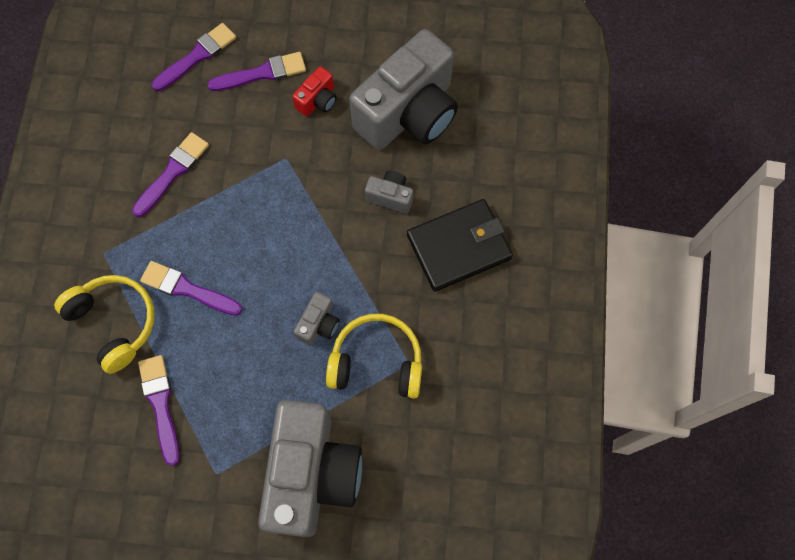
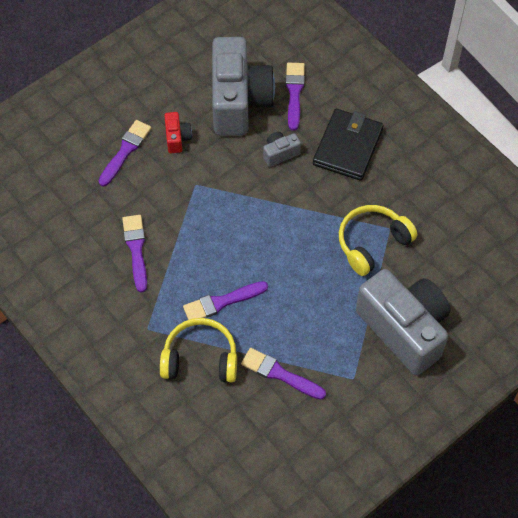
camera: 45 degrees left, 10 degrees down
purple brush [152,23,236,91] -> purple brush moved to [286,63,305,131]
grey camera [294,292,340,346] -> none

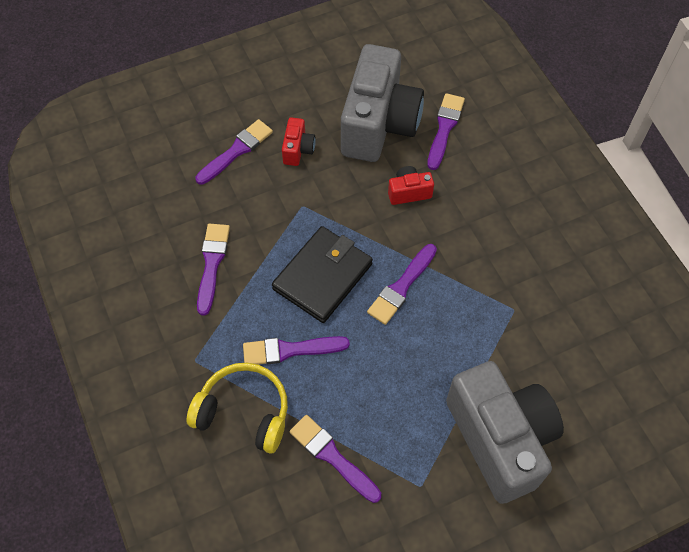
camera: 15 degrees right, 0 degrees up
grey camera [263,132,301,167] -> red camera [388,166,434,205]
black wallet [313,109,384,181] -> black wallet moved to [272,226,373,323]
yellow headphones [339,205,417,276] -> none
none -> purple brush [367,244,437,325]

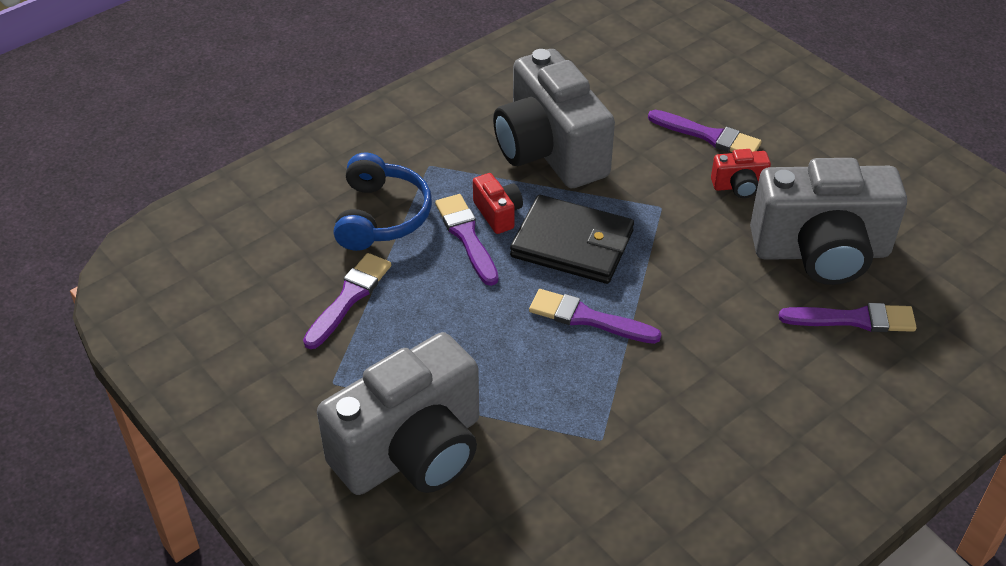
camera: 75 degrees right, 15 degrees down
yellow headphones [187,363,288,454] -> blue headphones [333,153,432,251]
purple brush [197,223,230,316] -> grey camera [493,49,615,188]
red camera [388,166,434,205] -> red camera moved to [473,173,523,234]

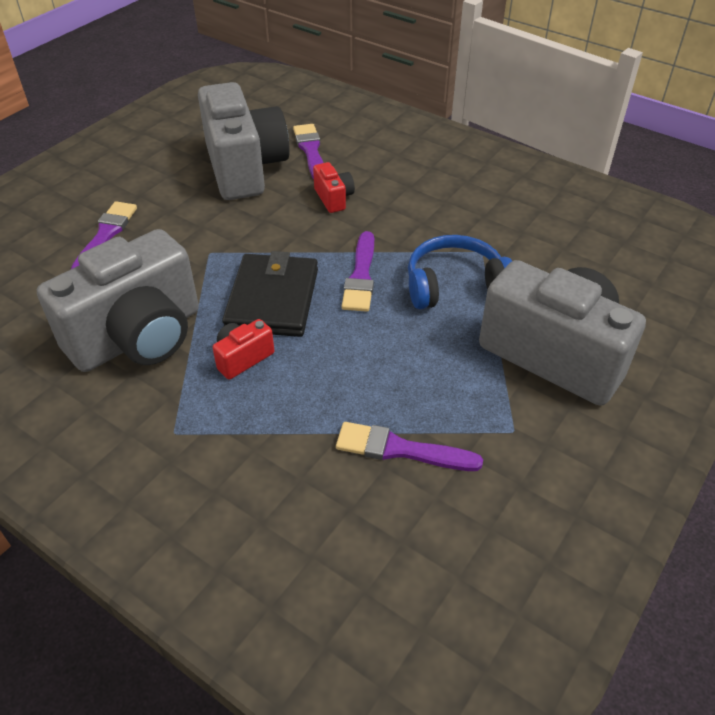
camera: 105 degrees left, 0 degrees up
blue headphones [333,153,432,251] -> blue headphones moved to [408,235,512,309]
purple brush [435,194,499,286] -> none
red camera [711,149,771,198] -> red camera moved to [313,162,355,213]

